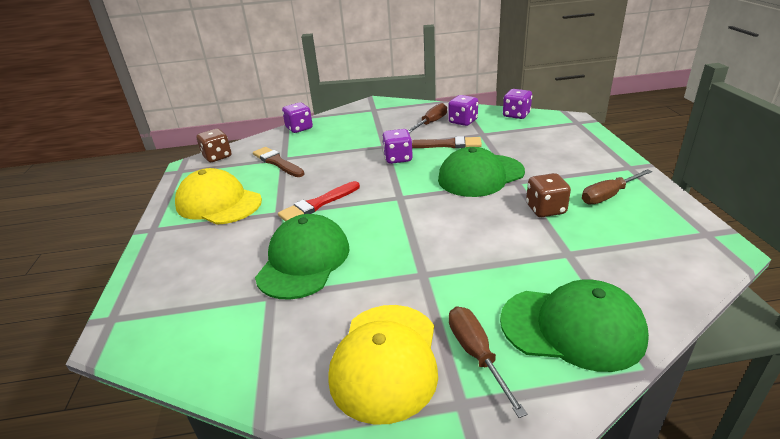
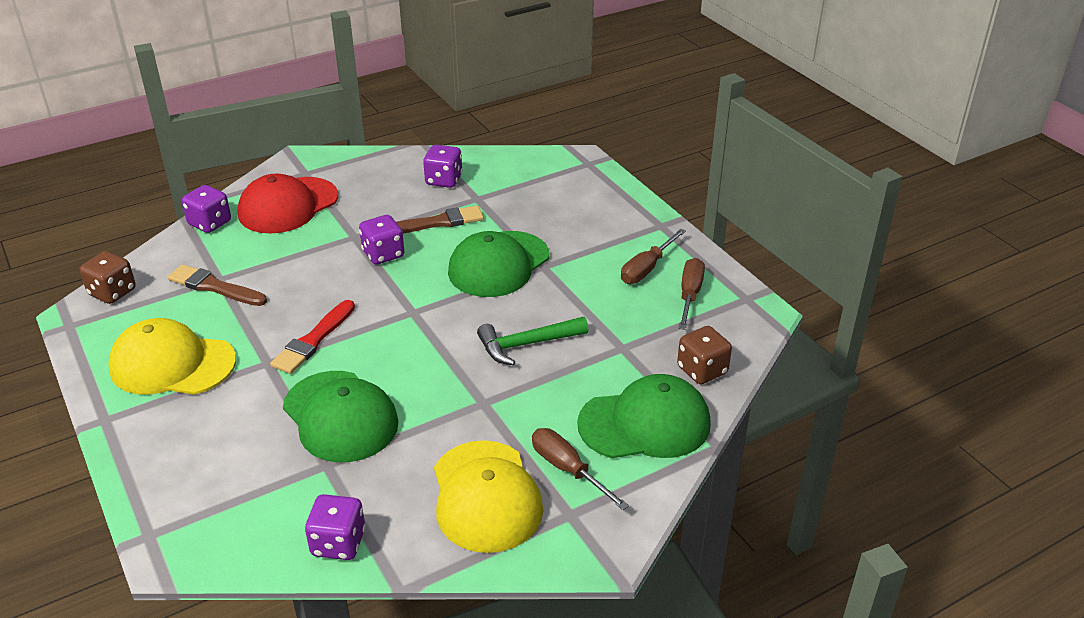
camera: 25 degrees left, 5 degrees up
green cap [255,214,350,300] -> green cap turned 150 degrees clockwise [283,371,399,462]
brown screwdriver [408,103,447,133] -> brown screwdriver moved to [679,258,705,330]
purple dice [503,89,532,119] -> purple dice moved to [305,494,366,560]
brown dice [526,173,571,217] -> brown dice moved to [677,326,732,384]
none -> red cap [238,173,338,234]
none -> green hammer [477,317,589,365]

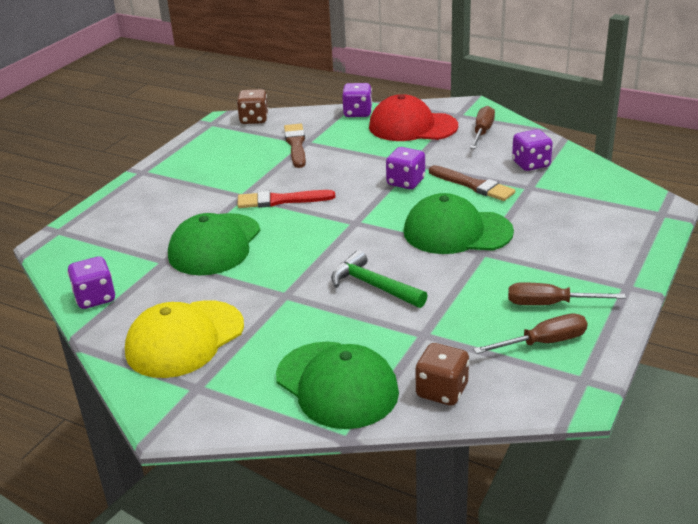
camera: 60 degrees right, 5 degrees down
yellow cap [108,318,236,395] -> none
brown screwdriver [532,428,629,510] -> brown screwdriver moved to [470,106,495,149]

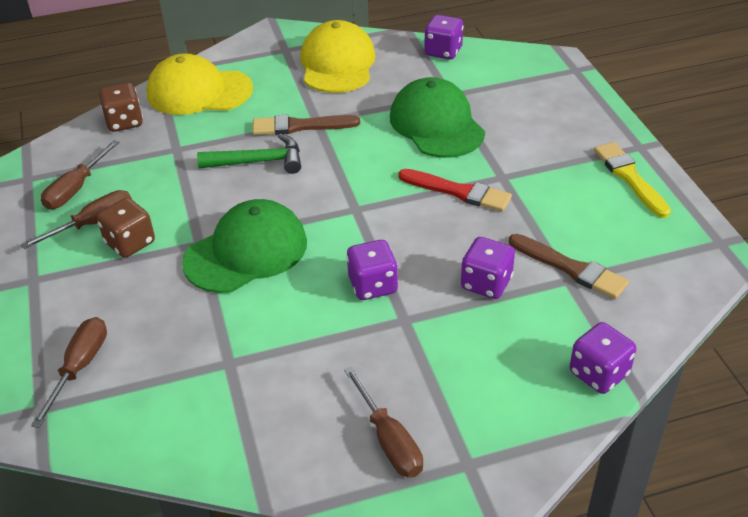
camera: 135 degrees right, 10 degrees up
brown dice [237,89,269,124] -> brown dice moved to [97,198,155,258]
red brush [237,190,335,208] -> red brush turned 75 degrees clockwise [398,169,512,212]
green cap [276,341,399,429] -> yellow cap [146,53,253,115]
red cap [369,94,458,141] -> none
brown brush [429,165,515,201] -> brown brush moved to [252,115,360,135]
purple dice [512,129,553,171] -> purple dice moved to [461,237,515,299]
none -> brown screwdriver [31,317,107,428]
none -> yellow brush [594,142,671,218]

